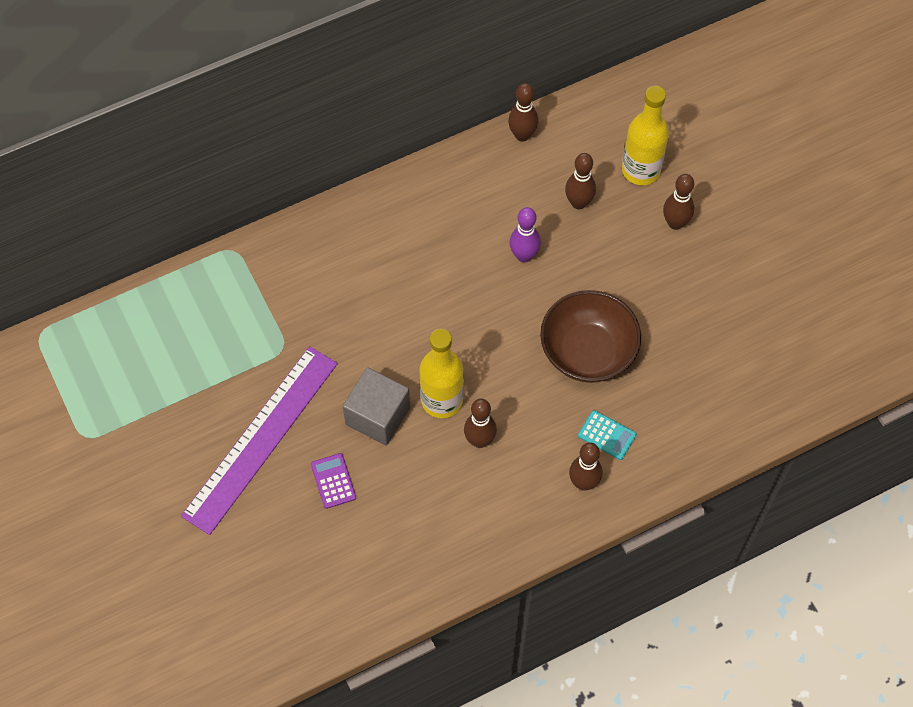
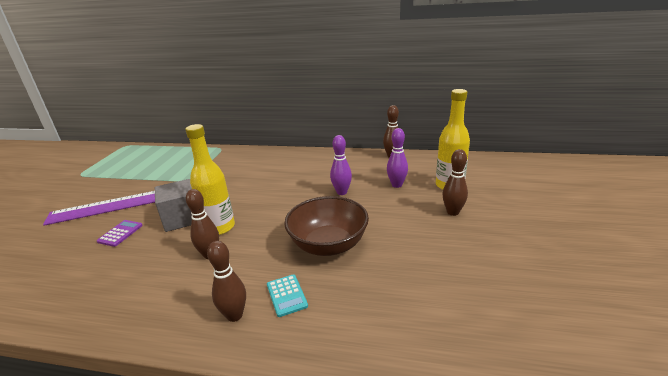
camera: 40 degrees right, 35 degrees down
brown bowling pin [565,153,596,209] -> purple bowling pin [387,128,408,188]

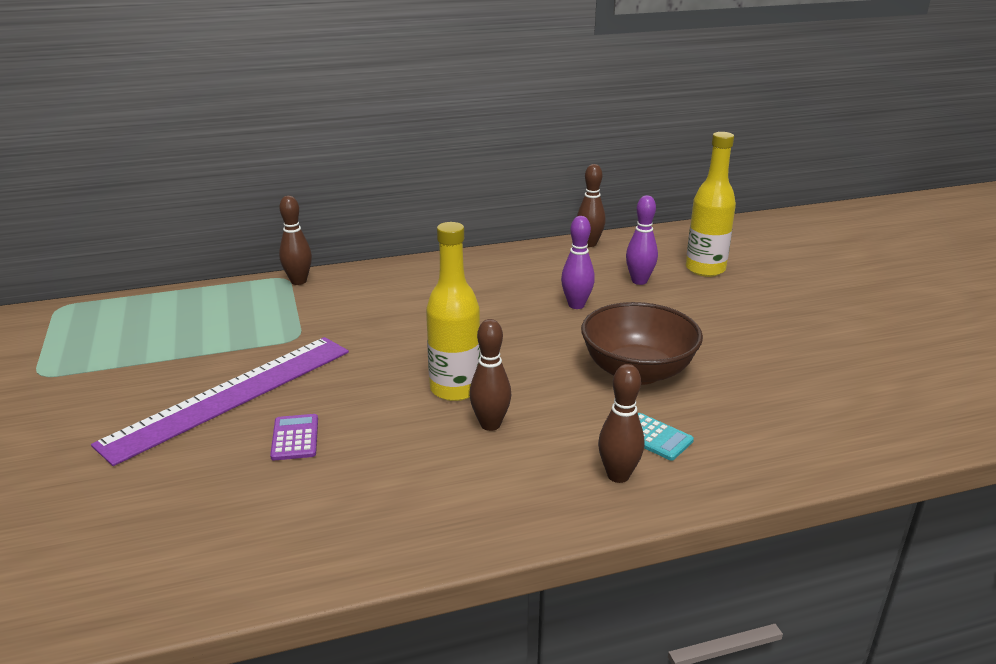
camera: 30 degrees left, 0 degrees up
grey cube [155,179,192,232] -> none
brown bowling pin [442,149,468,216] -> brown bowling pin moved to [279,196,312,285]

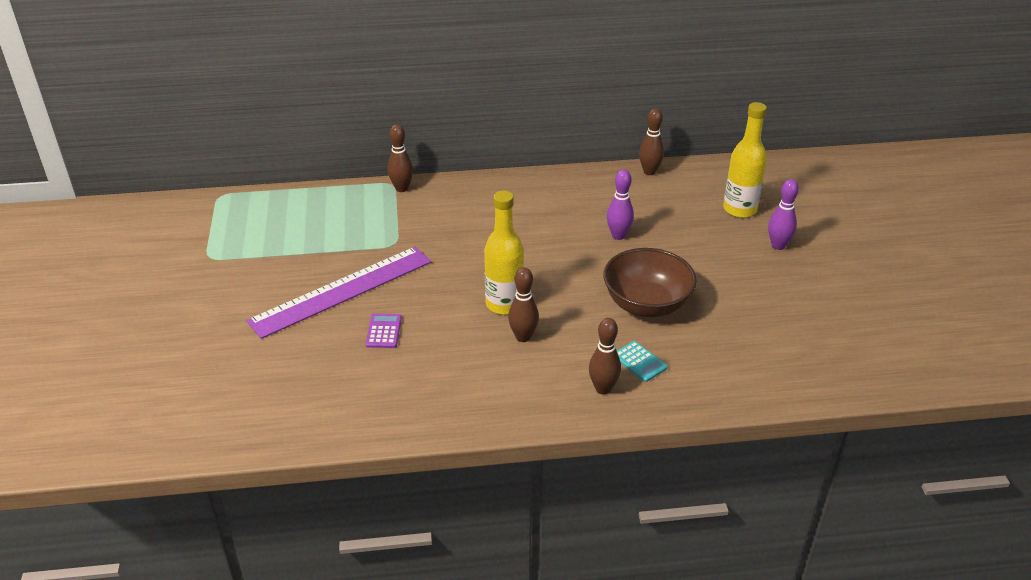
camera: 10 degrees right, 10 degrees up
purple bowling pin [626,195,658,285] -> purple bowling pin moved to [768,179,799,250]

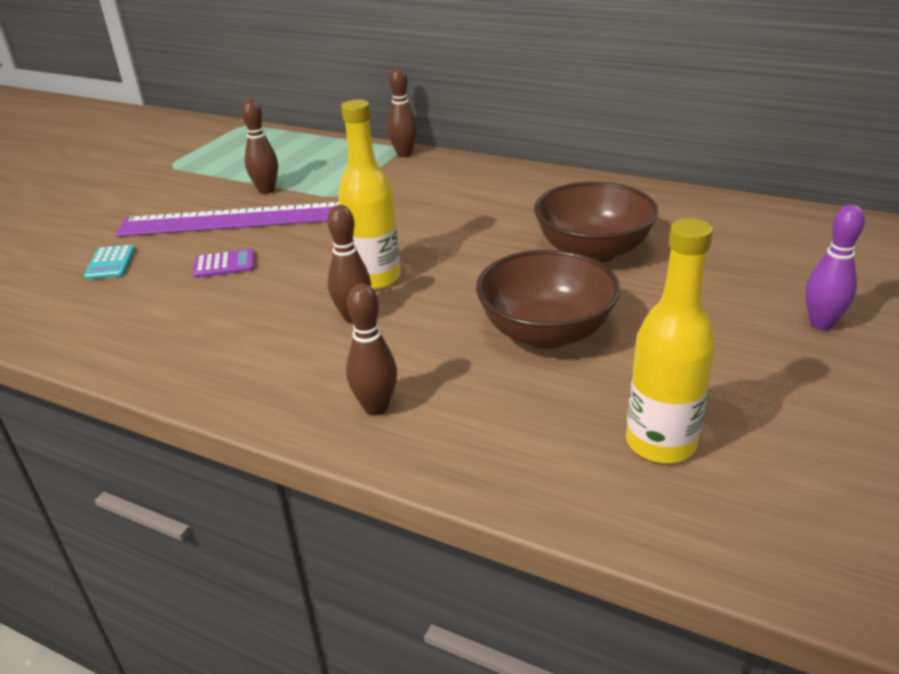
camera: 35 degrees right, 5 degrees down
purple calculator [366,314,402,348] -> purple calculator turned 45 degrees clockwise [193,249,255,278]
purple bowling pin [607,170,634,240] -> brown bowl [534,182,659,263]
turquoise calculator [617,341,668,382] -> turquoise calculator moved to [84,245,135,280]
brown bowling pin [639,108,664,175] -> brown bowling pin moved to [241,99,278,194]
yellow bottle [723,102,767,218] -> yellow bottle moved to [626,218,715,463]

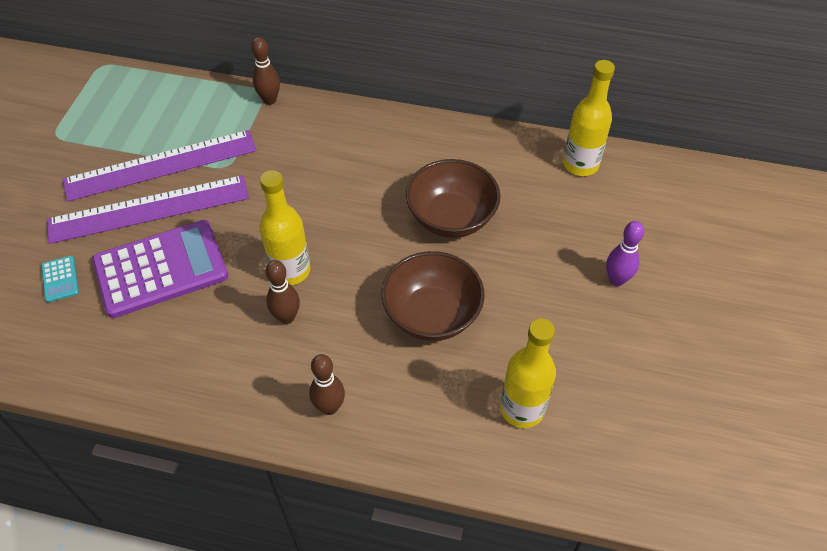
camera: 15 degrees left, 20 degrees up
purple calculator [193,249,255,278] -> purple calculator [92,220,228,318], size x2.49
brown bowling pin [241,99,278,194] -> purple ruler [63,130,257,202]
none -> yellow bottle [563,60,615,176]

